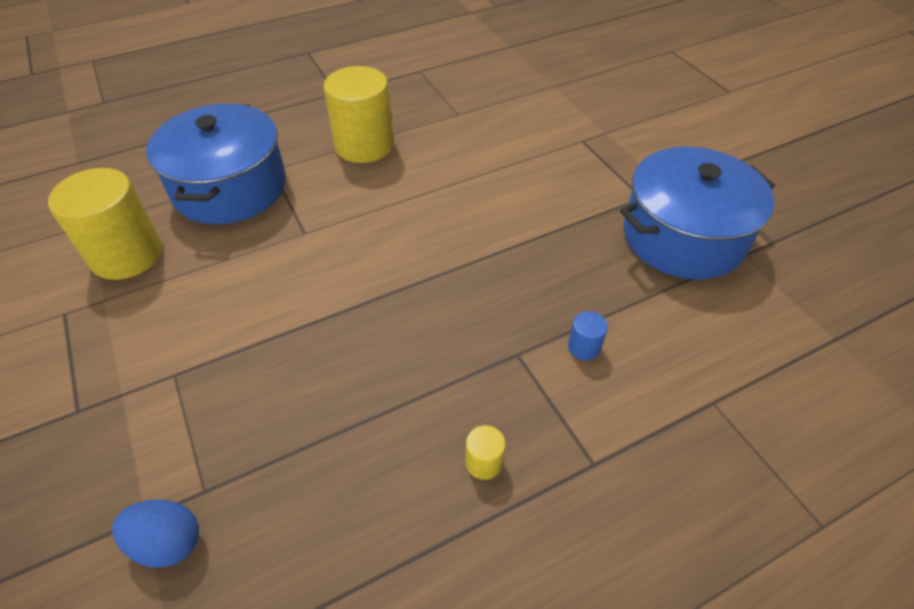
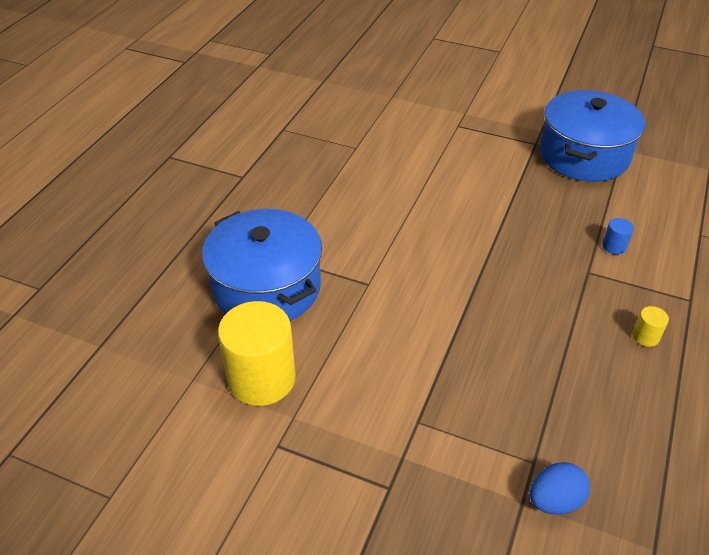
camera: 40 degrees left, 5 degrees down
yellow cylinder [323,66,394,163] -> none

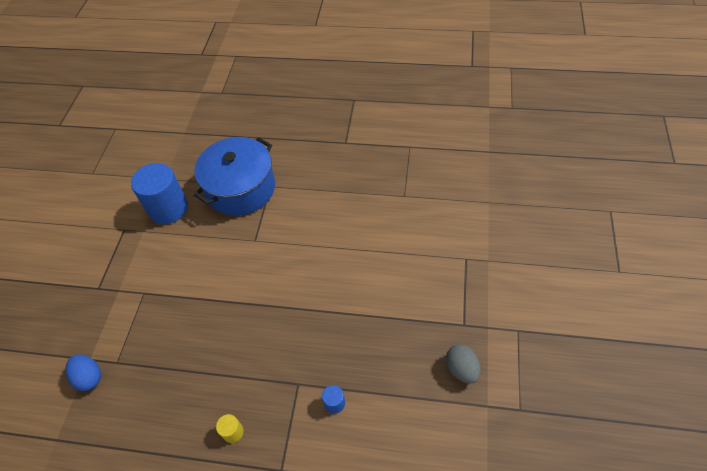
camera: 80 degrees right, 10 degrees up
yellow cylinder [218,301,296,406] -> blue cylinder [131,163,188,224]
blue pot [540,90,645,182] -> grey egg [446,344,481,384]

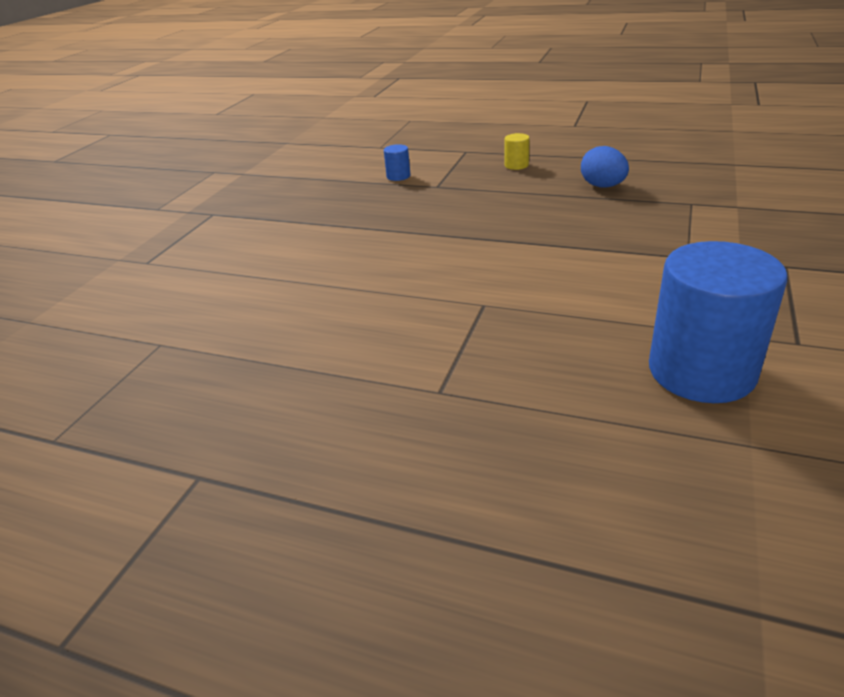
camera: 170 degrees left, 20 degrees down
blue egg [65,354,101,391] -> blue egg moved to [581,146,629,188]
blue pot [194,137,275,216] -> none
grey egg [446,344,481,384] -> none

